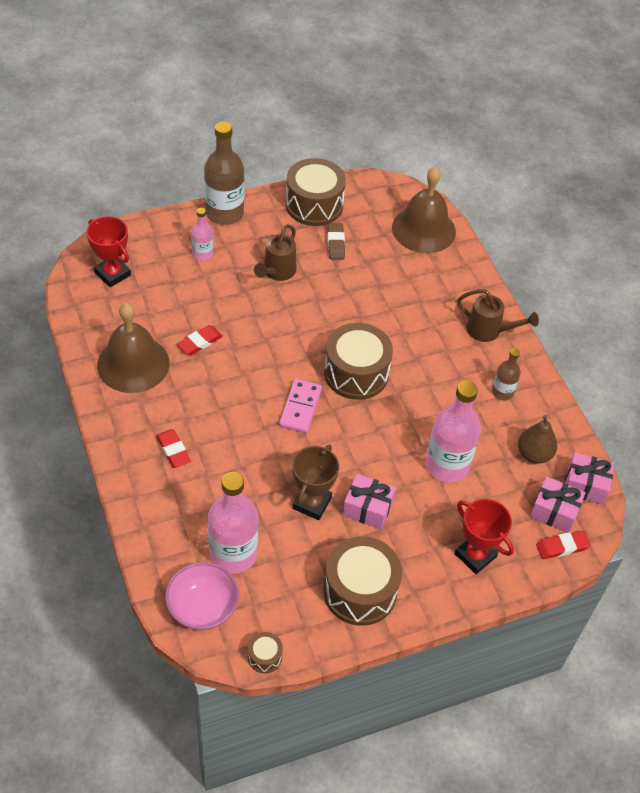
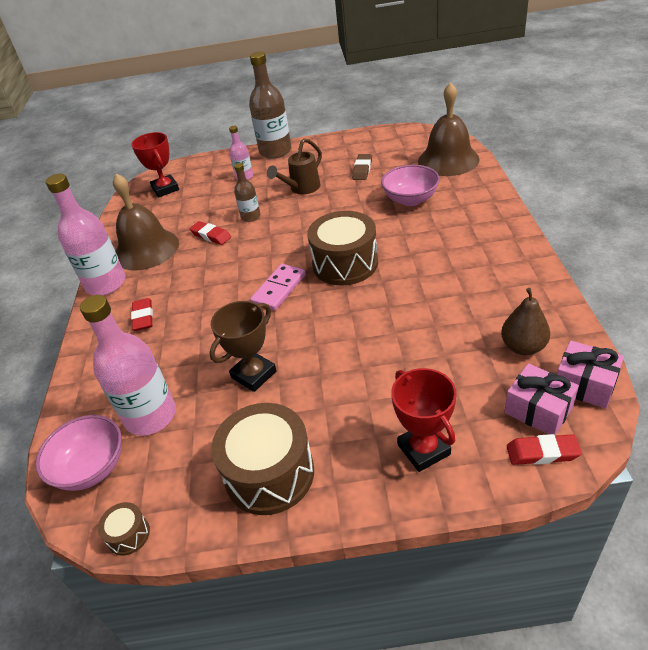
camera: 25 degrees right, 10 degrees down
red eraser [177,325,223,355] -> red eraser turned 60 degrees clockwise [190,221,231,245]
brown drum [286,158,346,226] -> none
pink gift [343,474,396,529] -> none
pink bottle [425,381,481,483] -> pink bottle moved to [46,174,126,296]
brown watering can [457,289,539,342] -> none
brown bottle [492,348,521,400] -> brown bottle moved to [234,163,261,222]
none -> pink bowl [381,165,440,206]

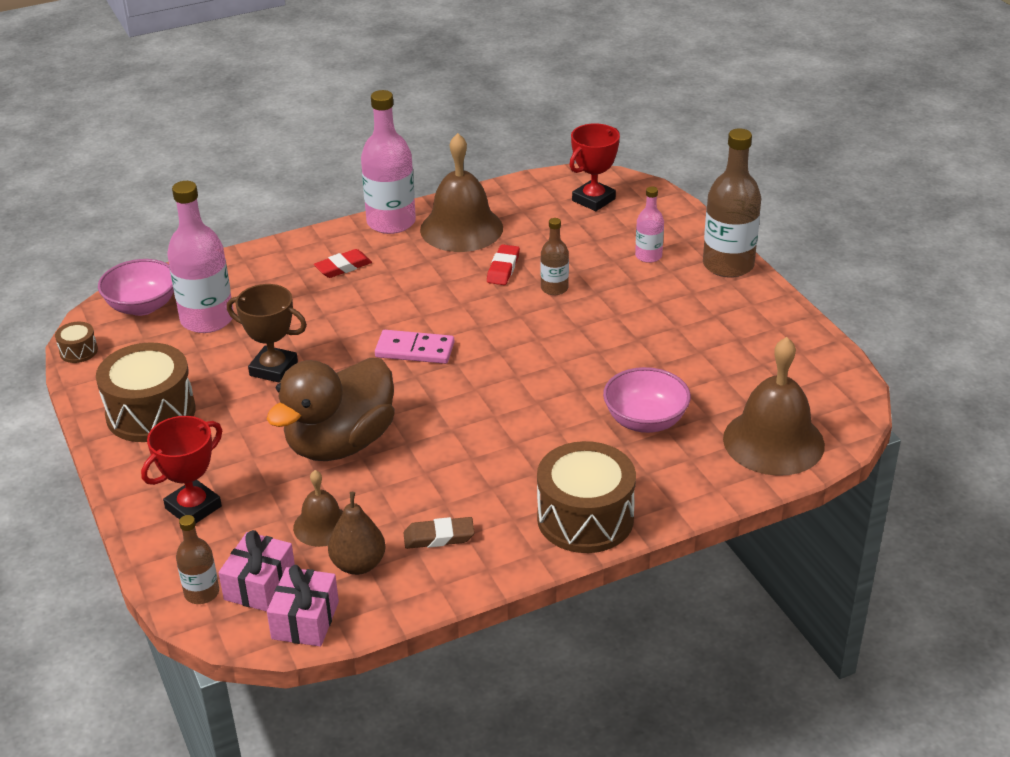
camera: 65 degrees right, 5 degrees down
brown watering can [267,138,322,194] -> none
brown drum [307,211,378,285] -> brown drum moved to [537,441,636,553]
brown eraser [352,154,372,180] -> brown eraser moved to [404,517,475,549]
red eraser [507,434,582,465] -> brown bottle [176,515,219,604]
none -> brown duck [267,358,395,461]
none -> brown bell [293,470,343,547]

